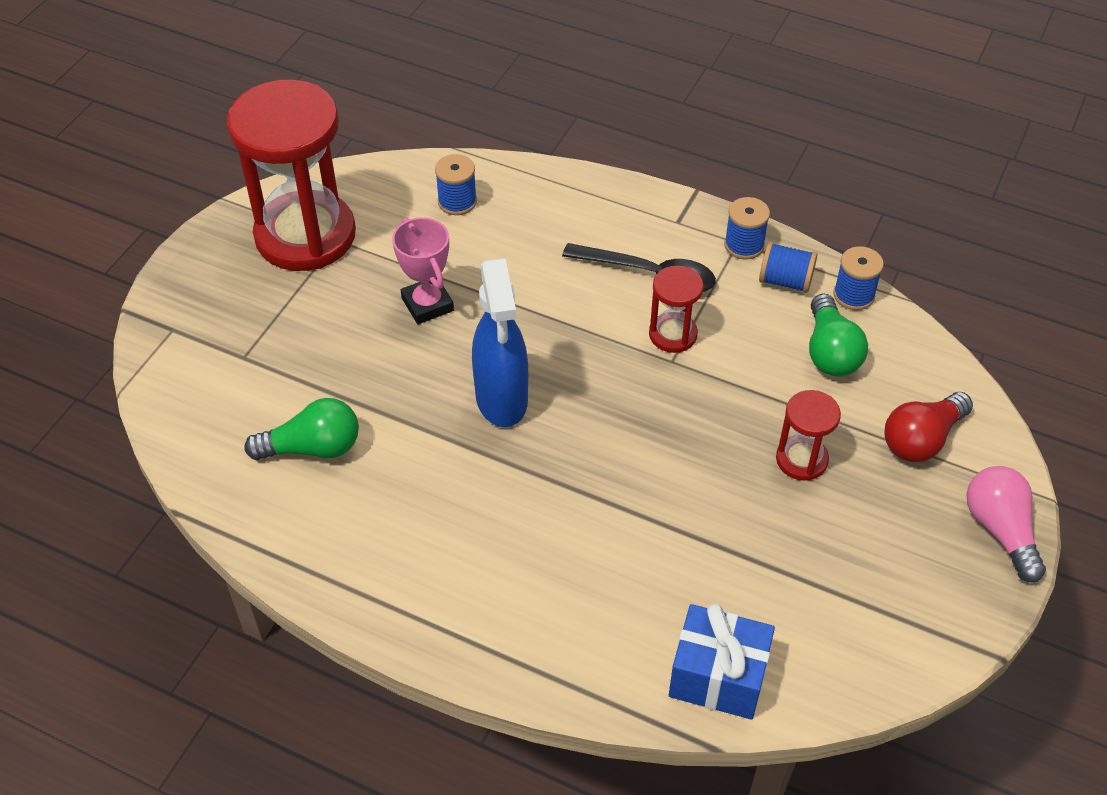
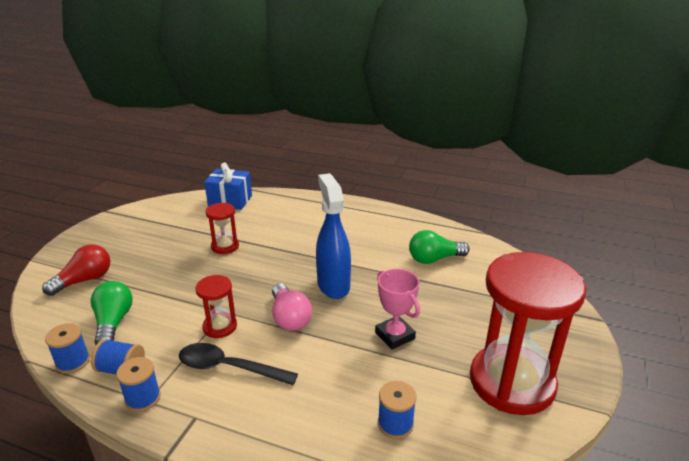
camera: 175 degrees right, 20 degrees down
red hourglass [776,390,841,481] -> red hourglass moved to [206,203,239,254]
pink light bulb [967,466,1046,582] -> pink light bulb moved to [272,283,312,331]

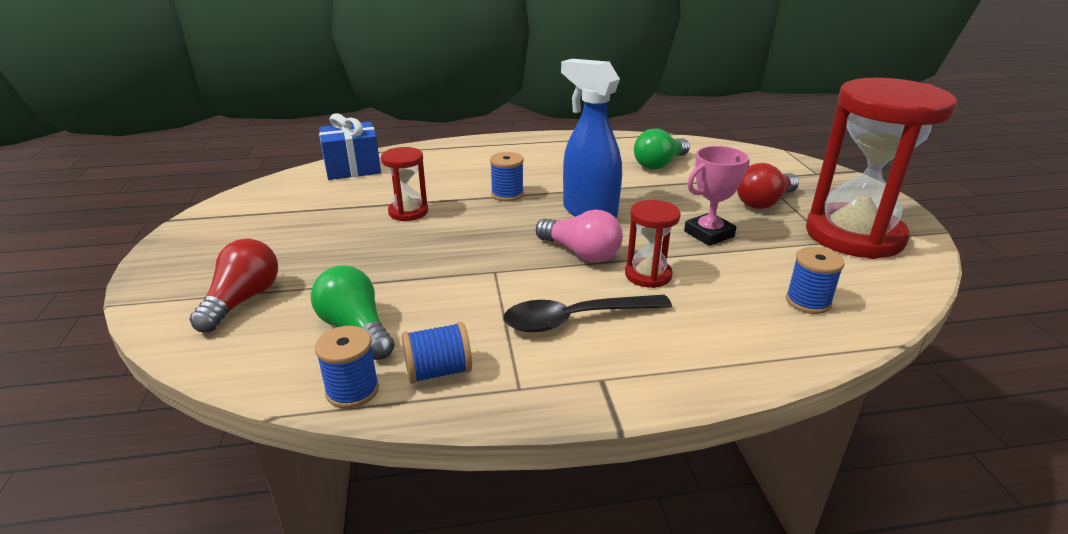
camera: 30 degrees left, 0 degrees up
blue spool [116,357,161,412] -> blue spool moved to [490,152,524,201]
red hourglass [196,275,237,338] -> red hourglass moved to [625,200,681,288]
pink trophy [375,269,420,350] -> pink trophy turned 60 degrees counterclockwise [684,146,750,246]
none -> red light bulb [737,163,799,209]

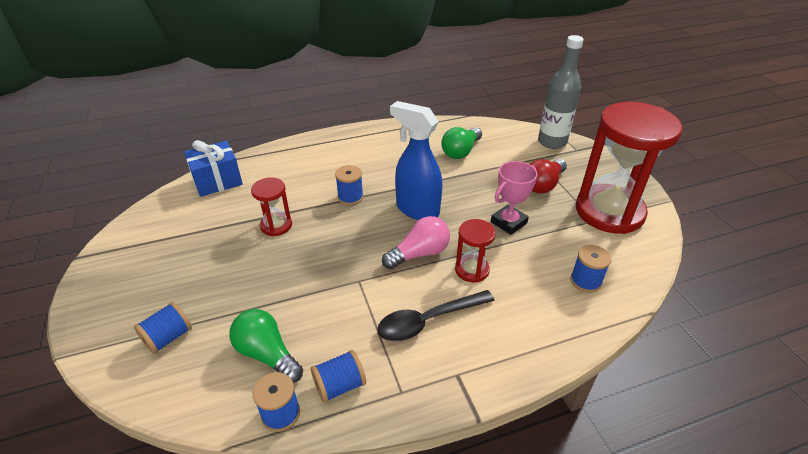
camera: 10 degrees left, 10 degrees up
red light bulb [189,238,278,333] -> blue spool [134,302,192,354]
pink light bulb [536,210,623,263] -> pink light bulb turned 60 degrees counterclockwise [382,216,450,269]
none -> grey bottle [538,35,584,149]

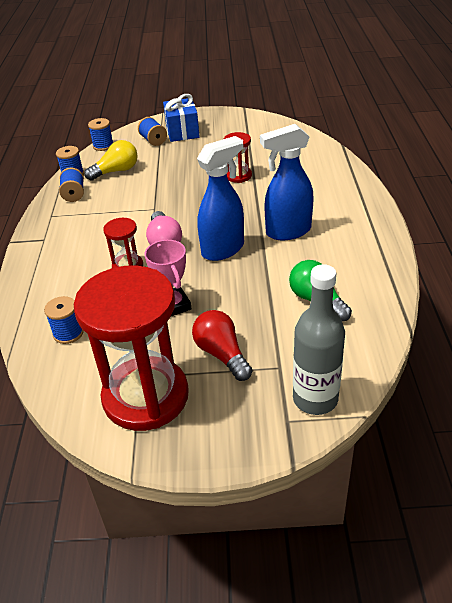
camera: 110 degrees right, 0 degrees up
blue gift [184,140,243,197] -> blue gift moved to [163,94,200,142]
green light bulb [229,309,303,383] -> yellow light bulb [84,140,138,181]
blue spool [335,165,363,205] -> blue spool moved to [88,118,113,151]
black spoon [377,290,495,341] -> none
none -> blue spray bottle [260,124,314,240]

